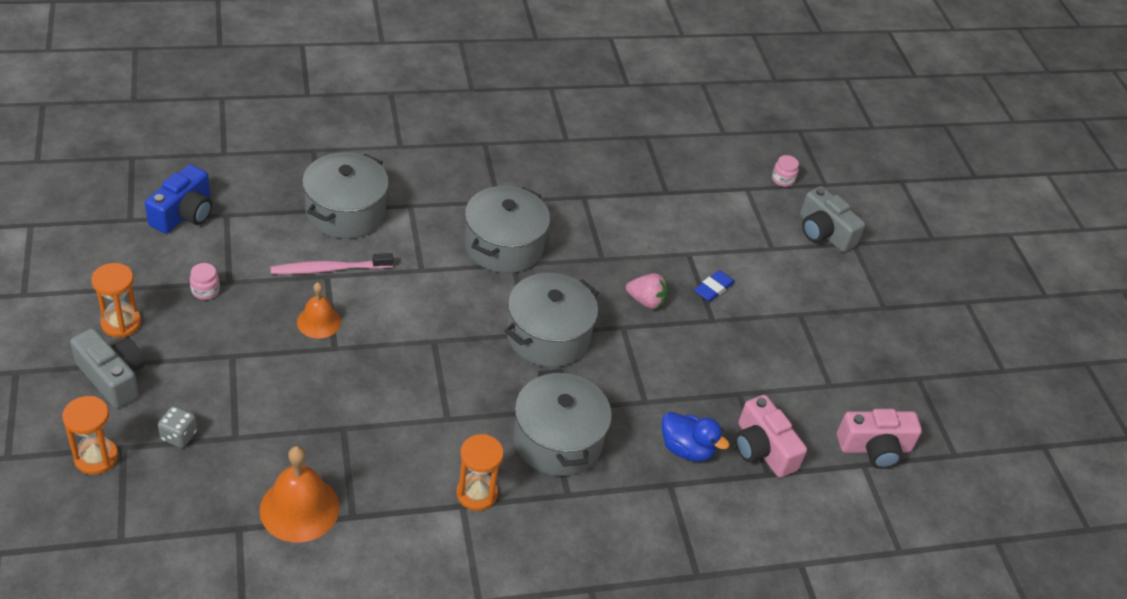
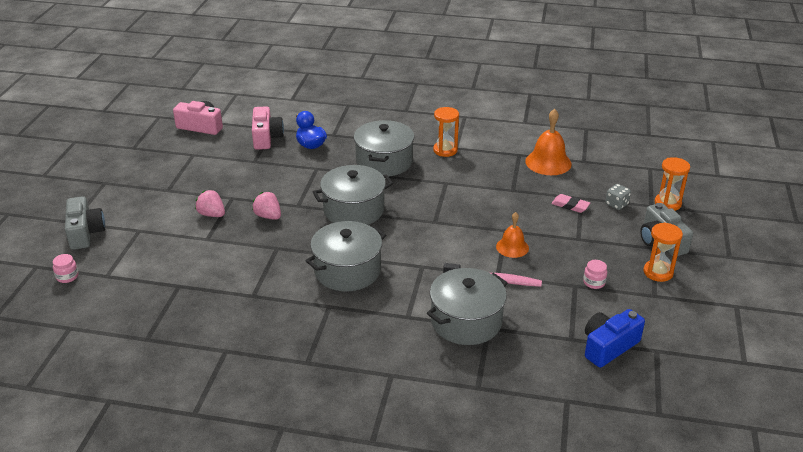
camera: 150 degrees left, 10 degrees down
blue eraser [694,270,735,302] -> pink strawberry [195,190,225,217]
none -> pink eraser [551,194,590,213]

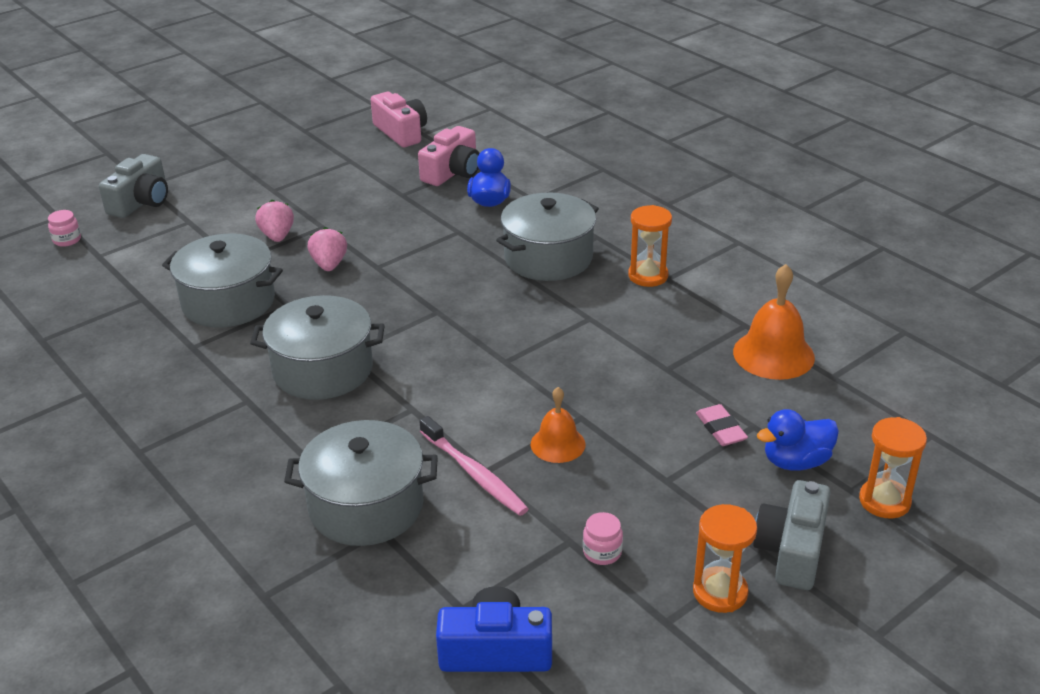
camera: 40 degrees right, 0 degrees up
grey pot [313,165,393,225] -> grey pot moved to [162,234,283,327]
grey dice [605,184,631,210] -> blue duck [757,409,839,471]

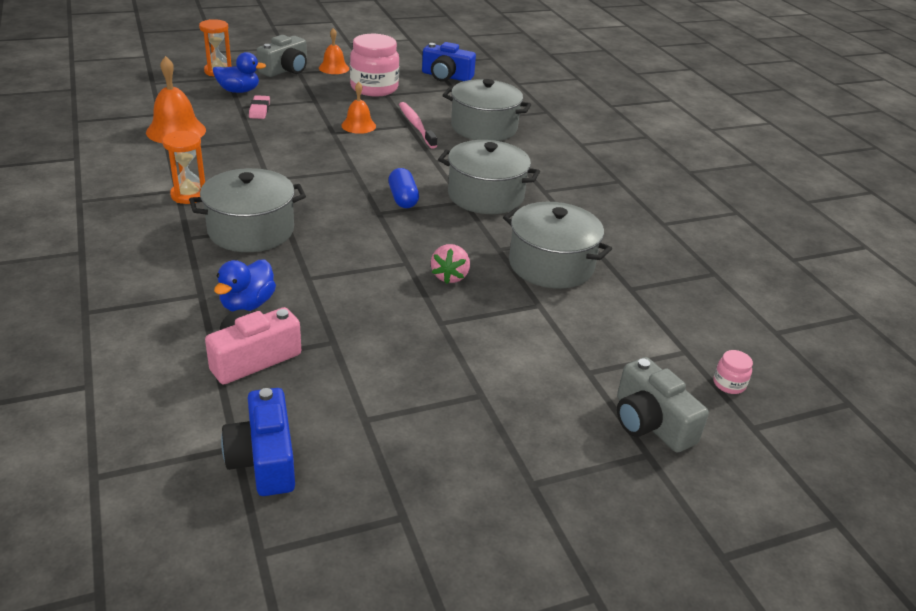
camera: 165 degrees left, 0 degrees up
grey camera [99,154,168,218] -> grey camera turned 75 degrees counterclockwise [617,357,709,453]
pink strawberry [255,200,294,242] -> none
pink camera [371,92,427,147] -> blue camera [221,388,295,496]
pink jar [583,512,623,565] -> pink jar [350,34,399,97], size x2.35
orange hourglass [693,504,757,613] -> orange bell [319,28,349,74]
none -> blue capsule [388,168,419,208]

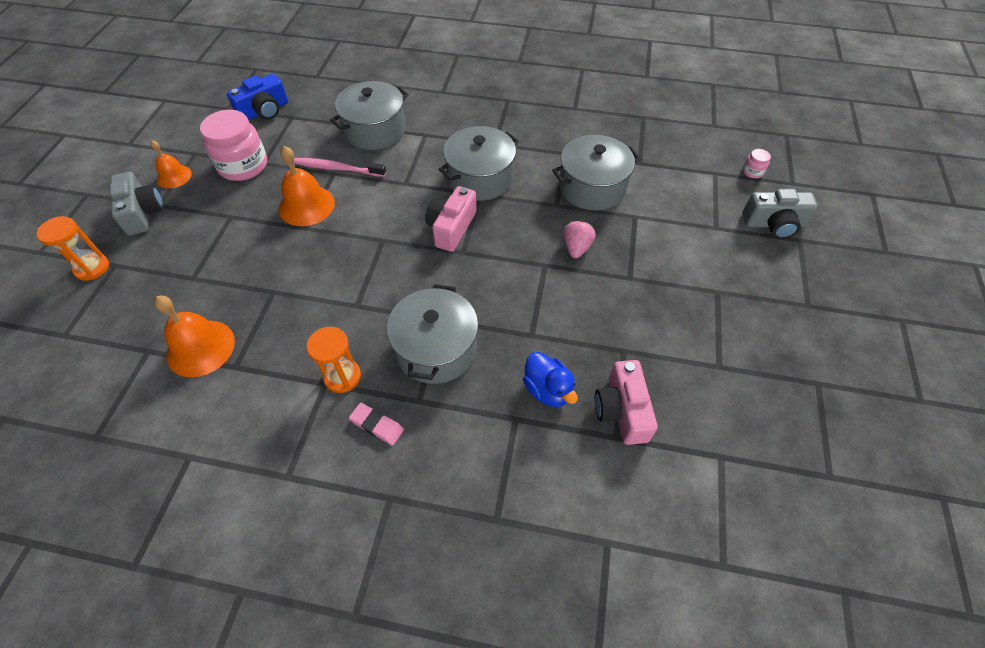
camera: 55 degrees left, 20 degrees up
blue duck [213,52,266,93] -> none
blue camera [221,388,295,496] -> none
pink eraser [249,95,270,119] -> pink eraser moved to [349,403,404,446]
orange bell [341,82,376,134] -> orange bell [279,146,335,226], size x1.60
blue capsule [388,168,419,208] -> pink camera [425,186,477,252]
pink strawberry [431,244,470,284] -> pink strawberry turned 120 degrees counterclockwise [563,220,596,258]

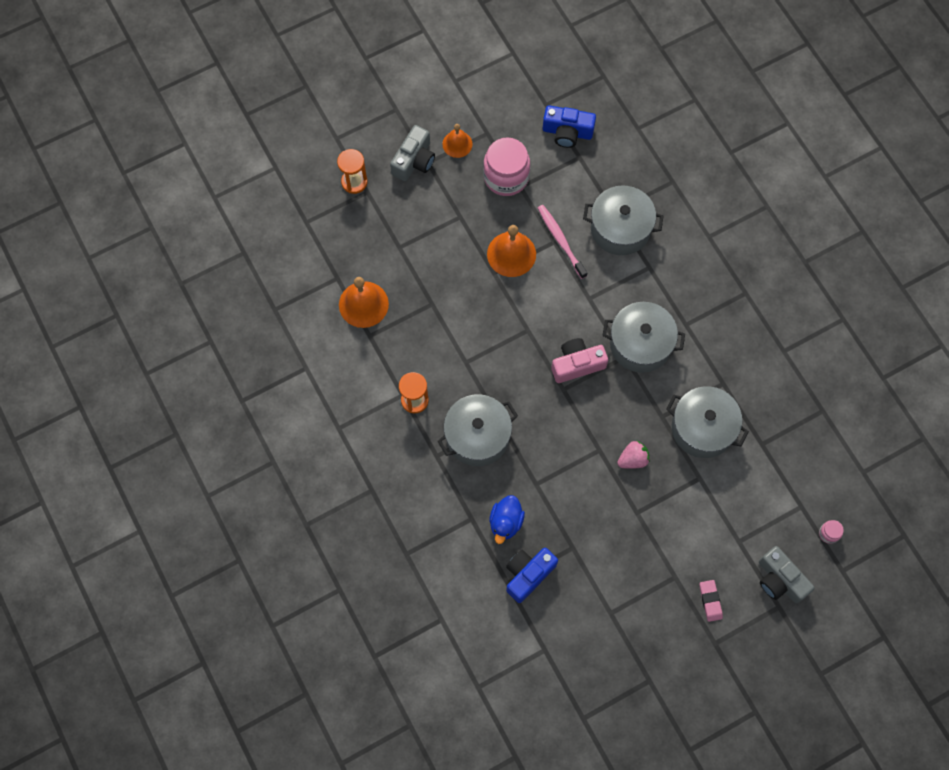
camera: 50 degrees right, 15 degrees up
pink eraser [349,403,404,446] -> pink eraser moved to [700,580,723,622]
pink camera [595,360,658,445] -> blue camera [506,548,558,603]

